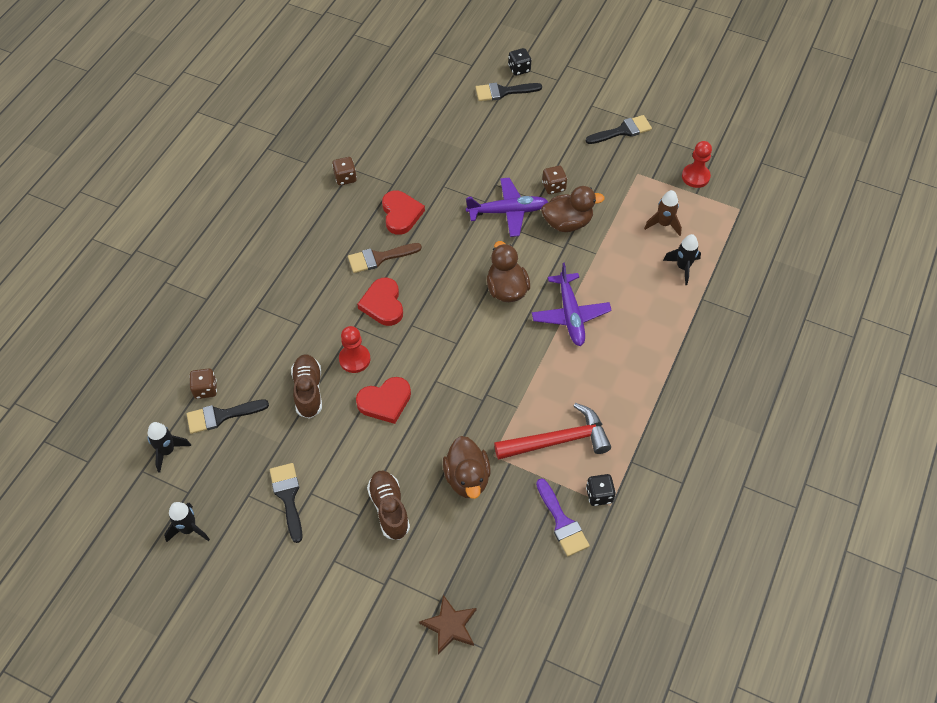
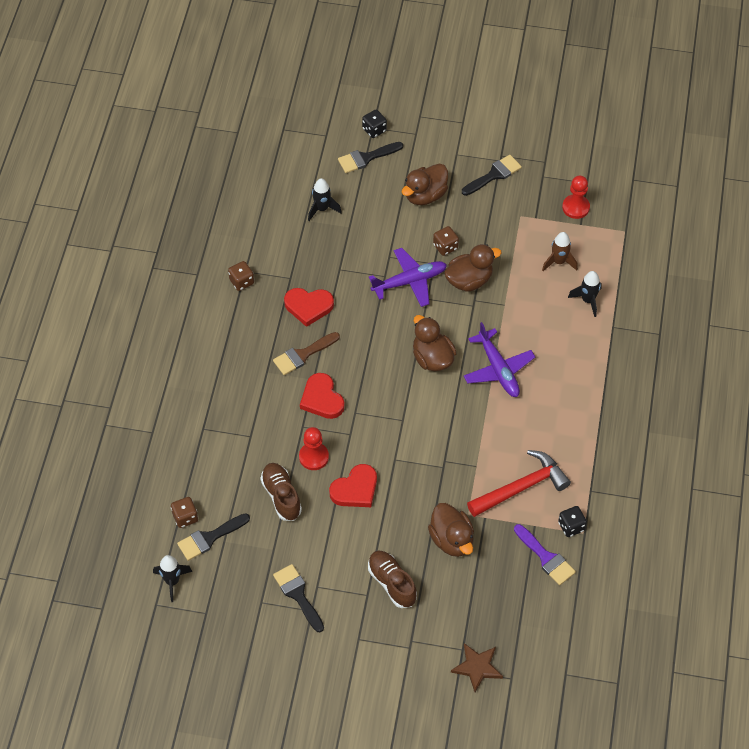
camera: 15 degrees left, 0 degrees up
black rocket [164,502,210,542] -> black rocket moved to [308,178,342,221]
red heart [382,190,425,235] -> red heart turned 120 degrees clockwise [284,288,334,327]
none -> brown duck [402,163,448,205]

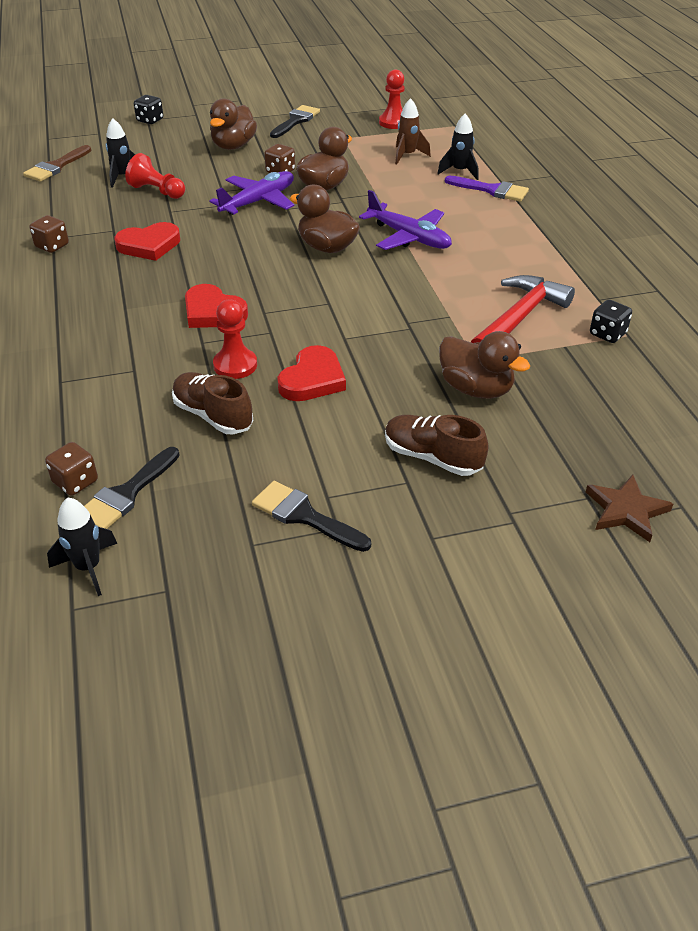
camera: 25 degrees left, 15 degrees down
brown brush [273,332,340,375] -> brown brush moved to [23,145,91,182]
black brush [338,142,403,173] -> none
purple brush [514,524,576,585] -> purple brush moved to [445,175,529,202]
none -> red pawn [125,153,185,199]

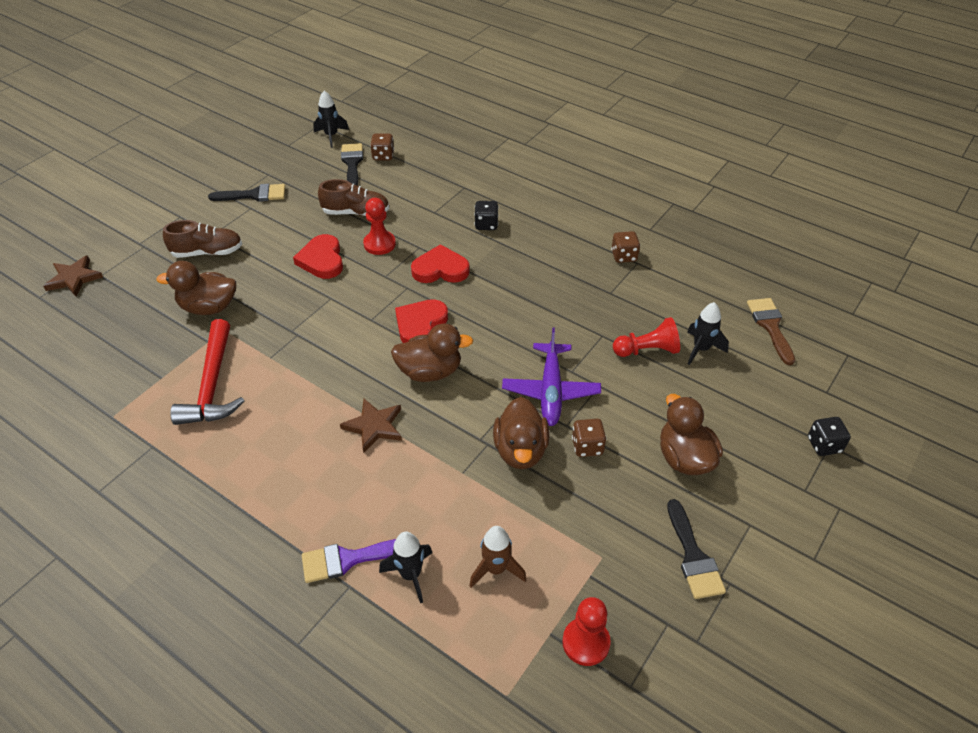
camera: 140 degrees right, 5 degrees up
red heart [114,222,180,261] -> red heart moved to [395,299,448,343]
purple plane [359,190,452,250] -> brown star [340,399,402,453]
black dice [590,300,632,343] -> black dice moved to [474,201,498,230]

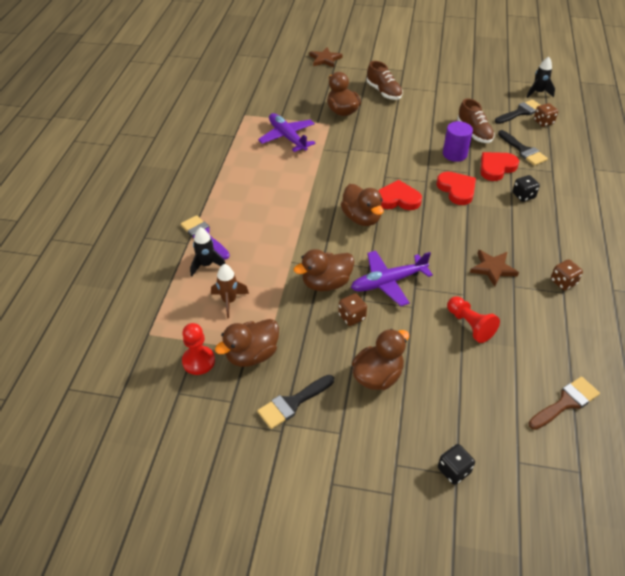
camera: 65 degrees right, 0 degrees up
red hammer [170,319,244,425] -> purple plane [258,113,316,152]
black brush [208,184,285,202] -> black brush moved to [498,130,548,166]
red heart [293,234,343,279] -> red heart moved to [480,152,519,181]
brown star [340,399,402,453] -> brown star moved to [470,250,519,287]
red pawn [363,198,396,255] -> purple cylinder [443,121,473,162]
black rocket [687,302,729,365] -> none
none -> brown duck [215,319,279,367]

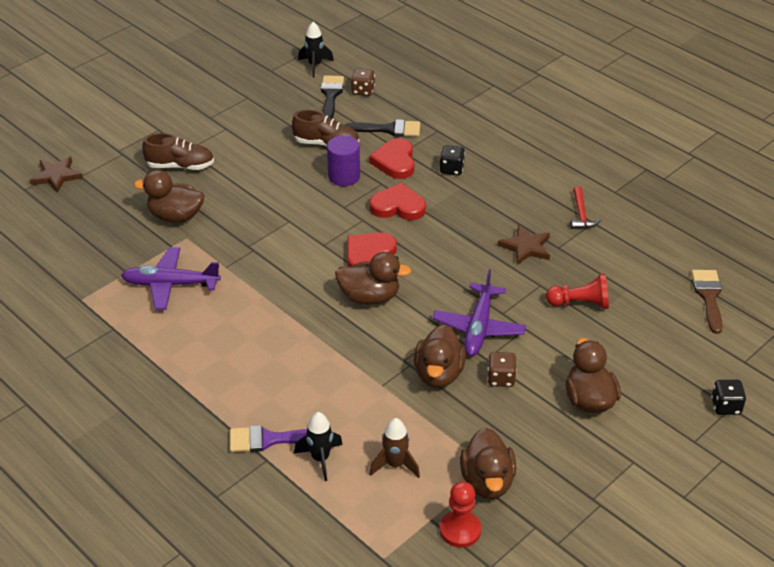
camera: 55 degrees left, 5 degrees down
black brush [257,375,334,429] -> none
brown dice [551,259,583,290] -> red hammer [571,186,601,229]

